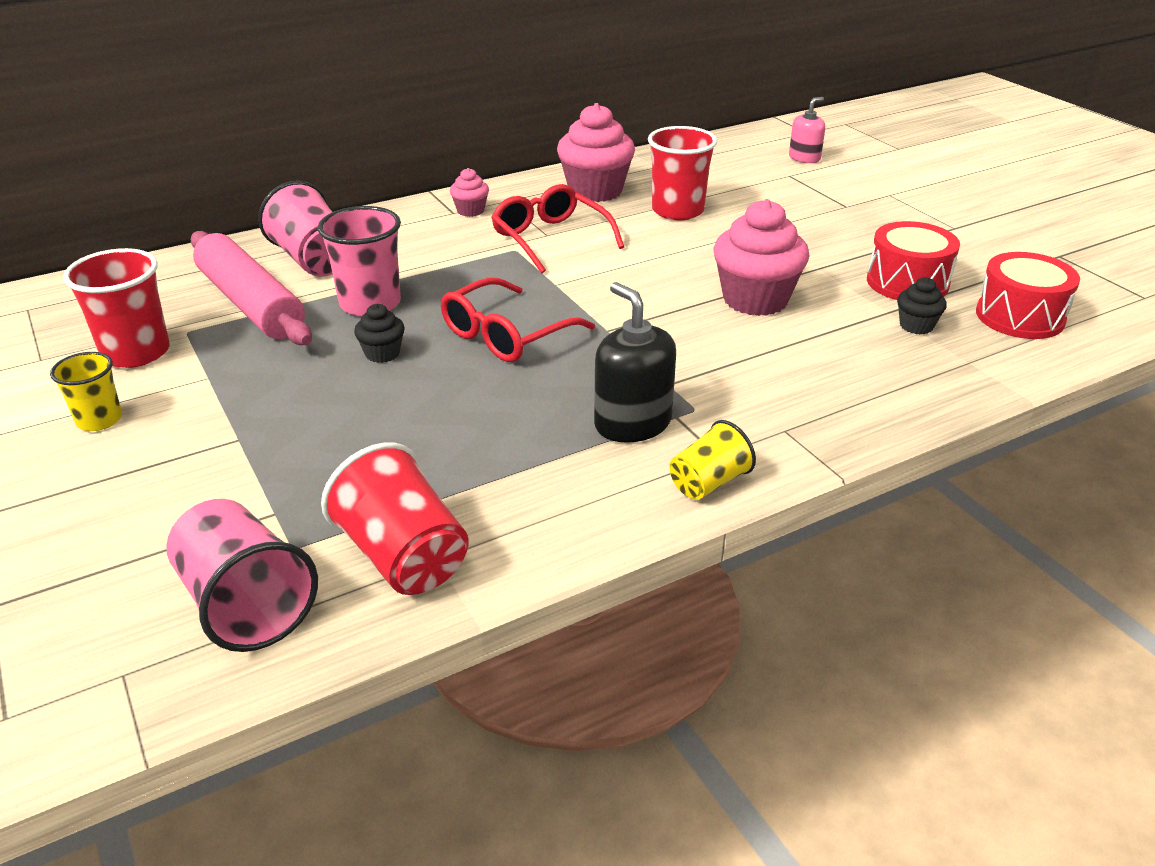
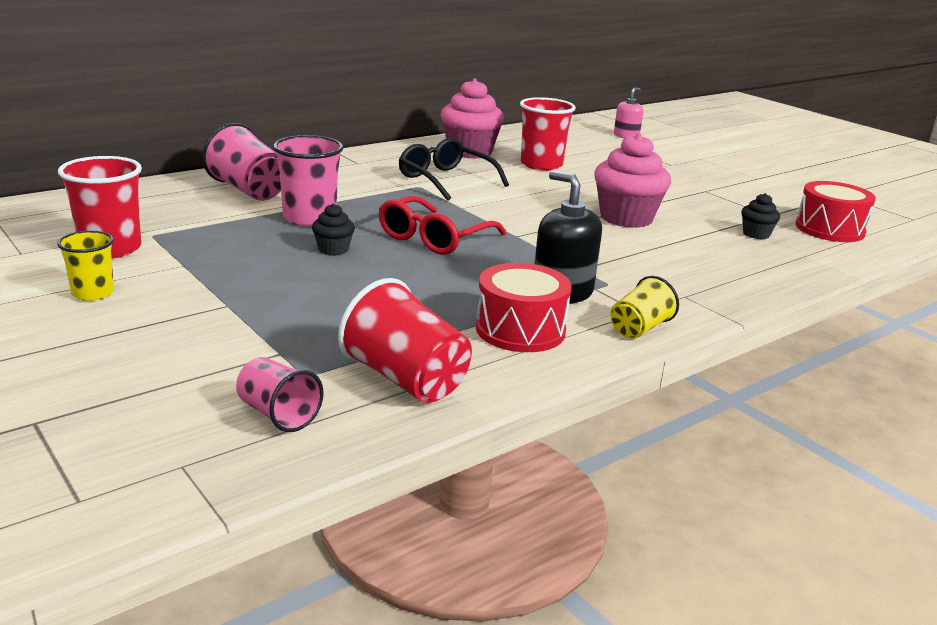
camera: 10 degrees left, 10 degrees down
pink cup [166,499,318,652] -> pink cup [236,357,324,432], size x0.61
pink rolling pin [191,231,312,345] -> none
pink cupcake [450,168,489,217] -> none
red glasses [491,184,624,273] -> black glasses [399,138,509,201]
red drum [867,221,960,300] -> red drum moved to [476,263,572,352]

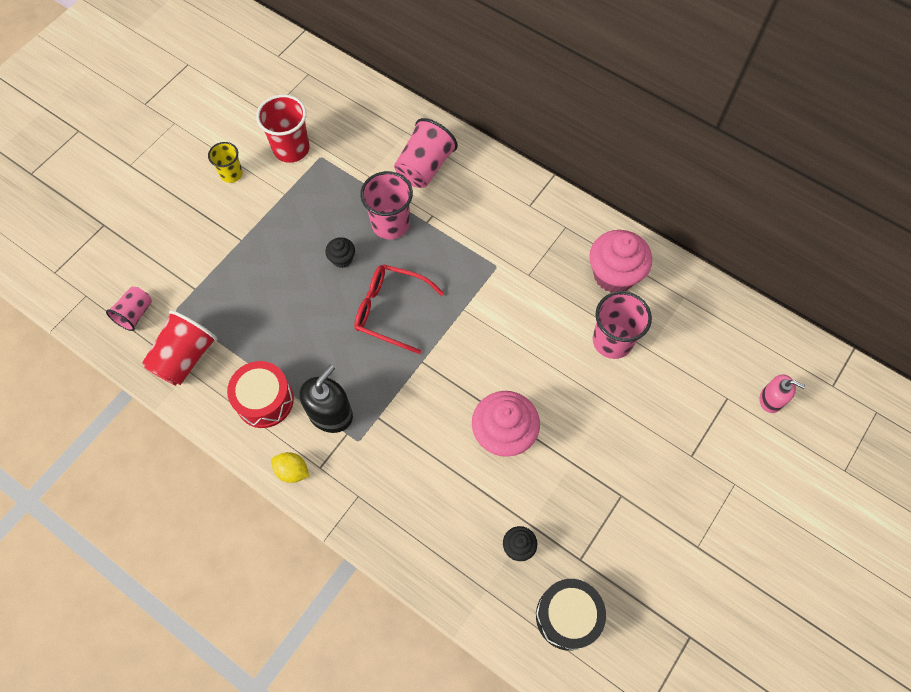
camera: 75 degrees right, 40 degrees up
black glasses [399,138,509,201] -> none
red cup [520,97,576,171] -> pink cup [593,291,652,359]
yellow cup [610,276,679,339] -> yellow lemon [271,452,309,483]
red drum [796,181,876,242] -> black drum [536,579,606,651]

